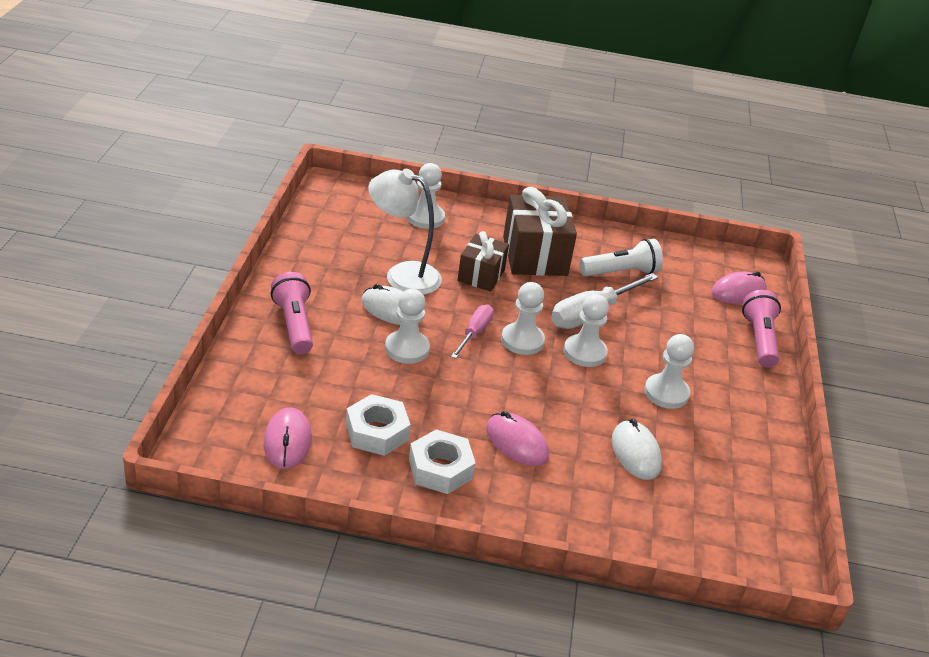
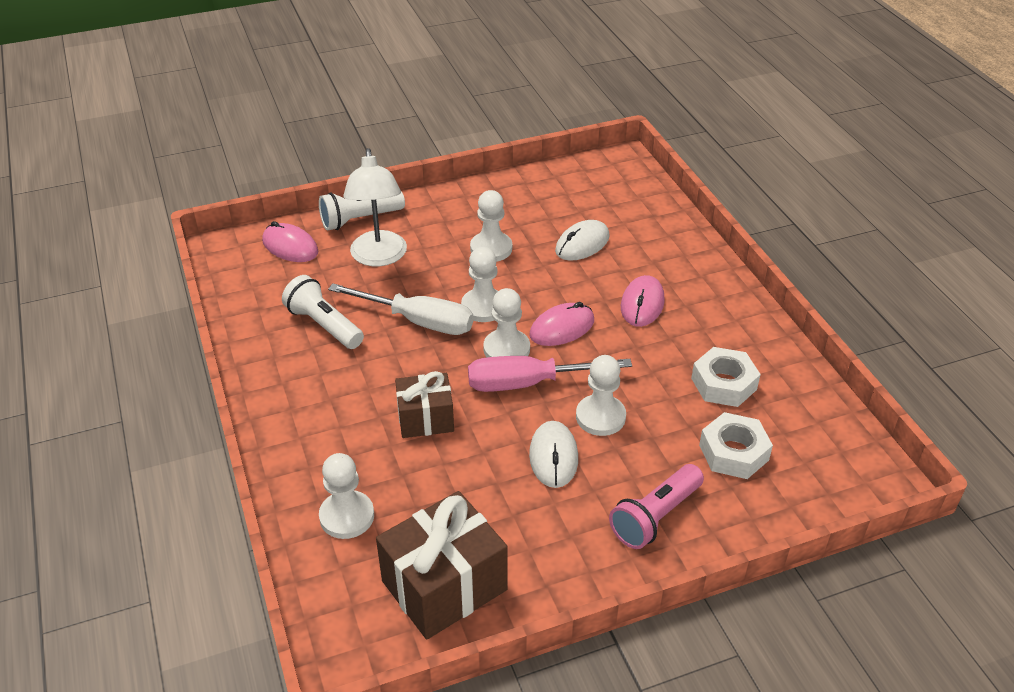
camera: 115 degrees left, 5 degrees up
pink mouse [264,408,312,469] -> pink mouse moved to [529,302,594,346]
white lamp [368,169,442,295] -> white lamp moved to [343,148,407,266]
white nut [409,429,476,494] -> white nut moved to [699,412,773,479]
pink screwdriver [451,305,494,359] -> pink screwdriver [468,356,632,392], size x1.66
brown gift [503,187,577,276] -> brown gift moved to [376,491,508,639]
pink flashlight [742,290,781,367] -> white flashlight [319,191,405,230]

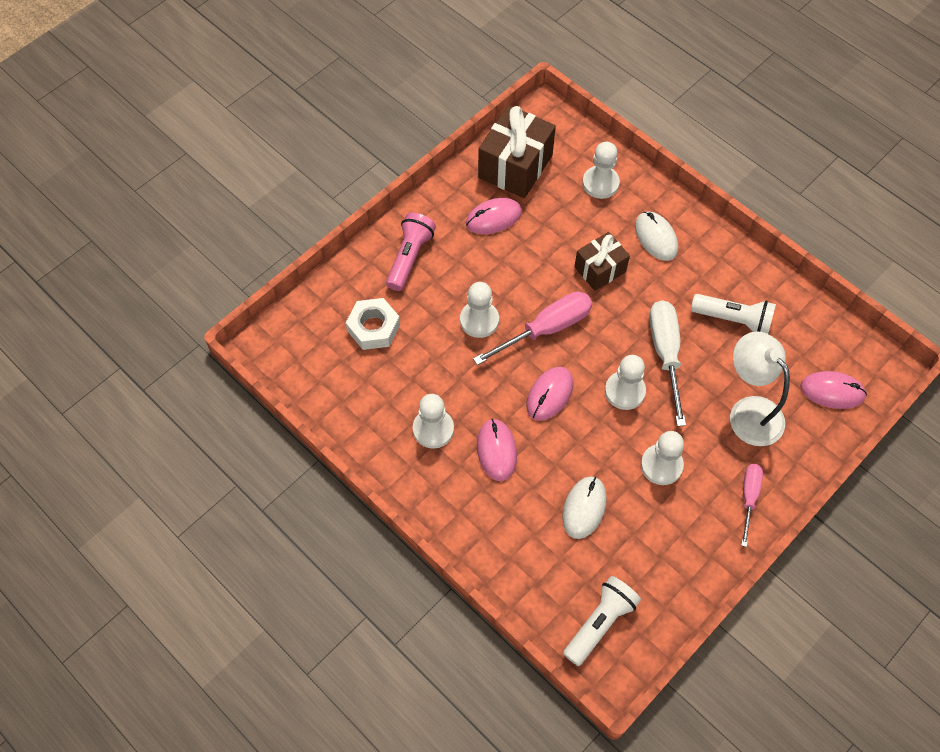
camera: 155 degrees right, 20 degrees up
white flashlight [319,191,405,230] -> white flashlight moved to [563,576,641,666]
white screwdriver [328,283,473,335] -> white screwdriver turned 90 degrees clockwise [649,300,686,426]
white pawn [483,288,530,358] -> white pawn moved to [413,394,454,449]
white mouse [529,421,578,488] -> white mouse moved to [635,212,678,261]
white nut [691,347,761,407] -> none
none -> pink mouse [466,198,522,234]
none -> pink screwdriver [741,464,763,547]

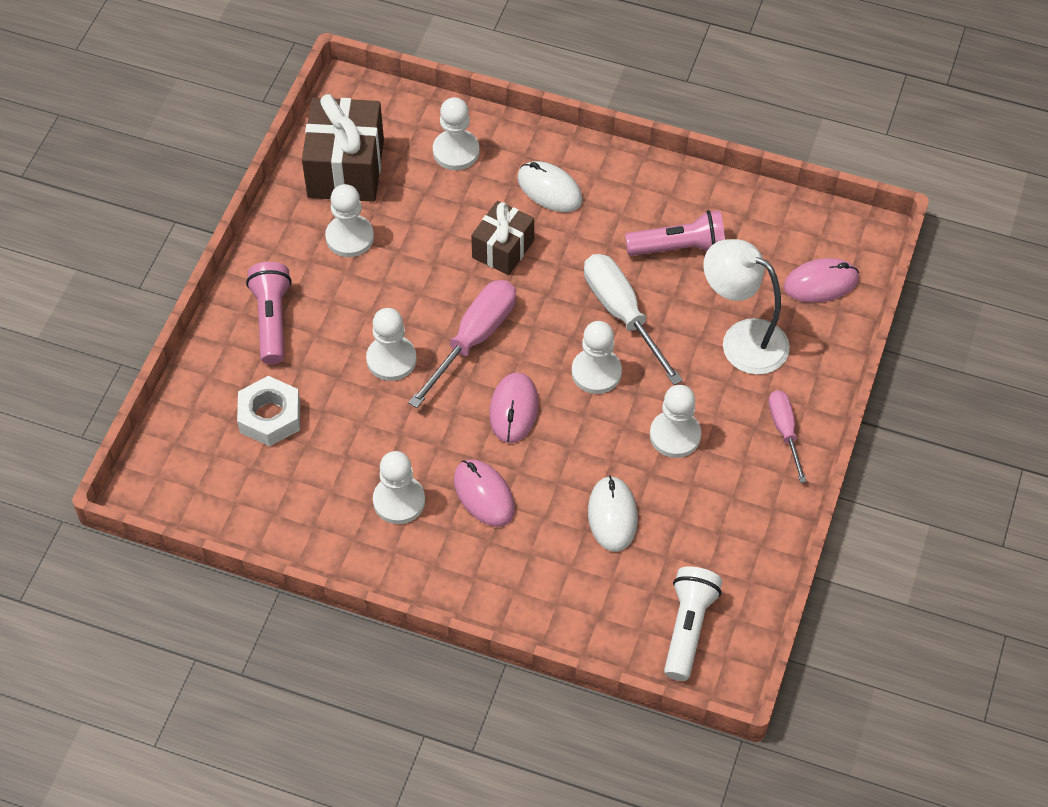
camera: 25 degrees left, 5 degrees down
pink mouse [466,198,522,234] -> white pawn [325,184,374,257]
white flashlight [691,294,776,334] -> pink flashlight [625,210,725,256]

